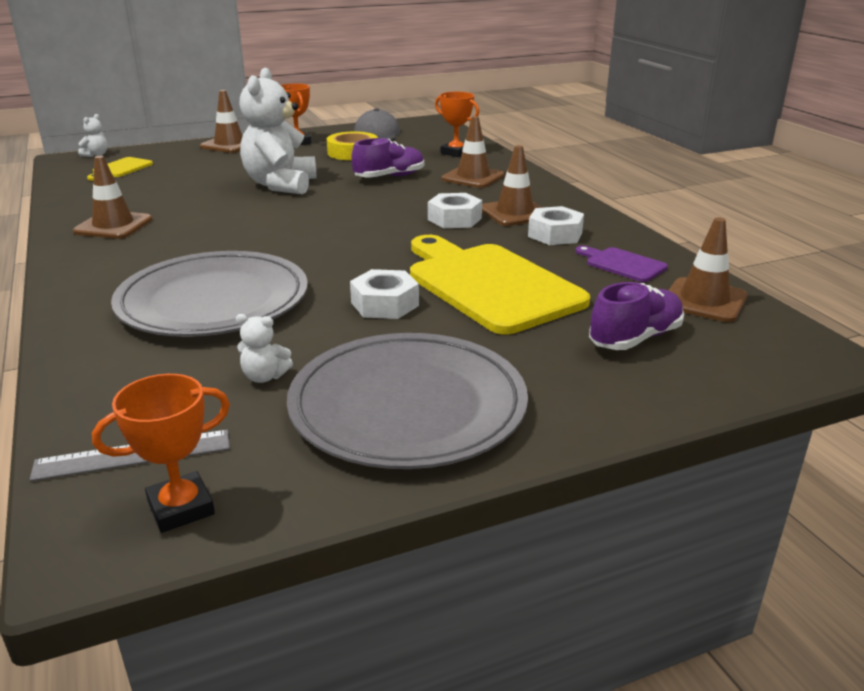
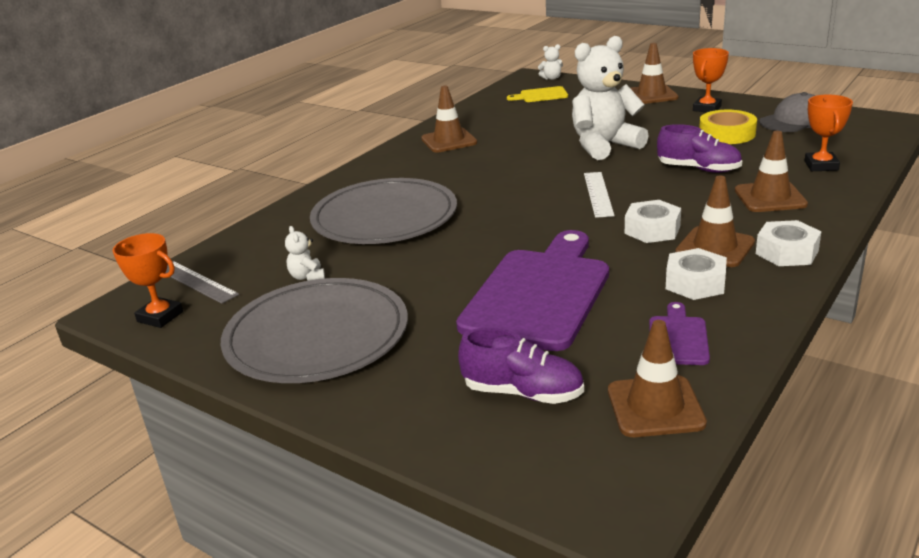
camera: 60 degrees right, 0 degrees up
white nut [350,269,419,319] -> white nut moved to [756,220,822,266]
yellow cutting board [410,235,590,335] -> purple cutting board [456,230,609,351]
none -> white ruler [584,172,615,218]

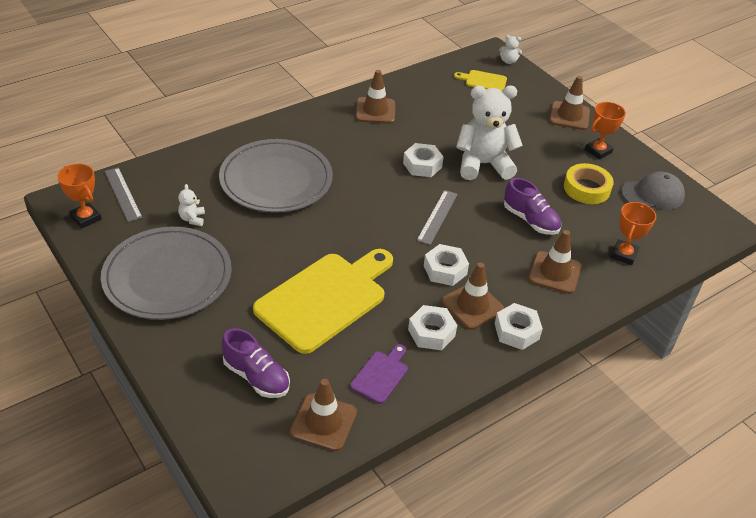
camera: 15 degrees right, 15 degrees up
purple cutting board [456,230,609,351] -> yellow cutting board [253,249,393,354]
white ruler [584,172,615,218] -> grey ruler [416,190,458,245]
none -> white nut [403,143,444,177]

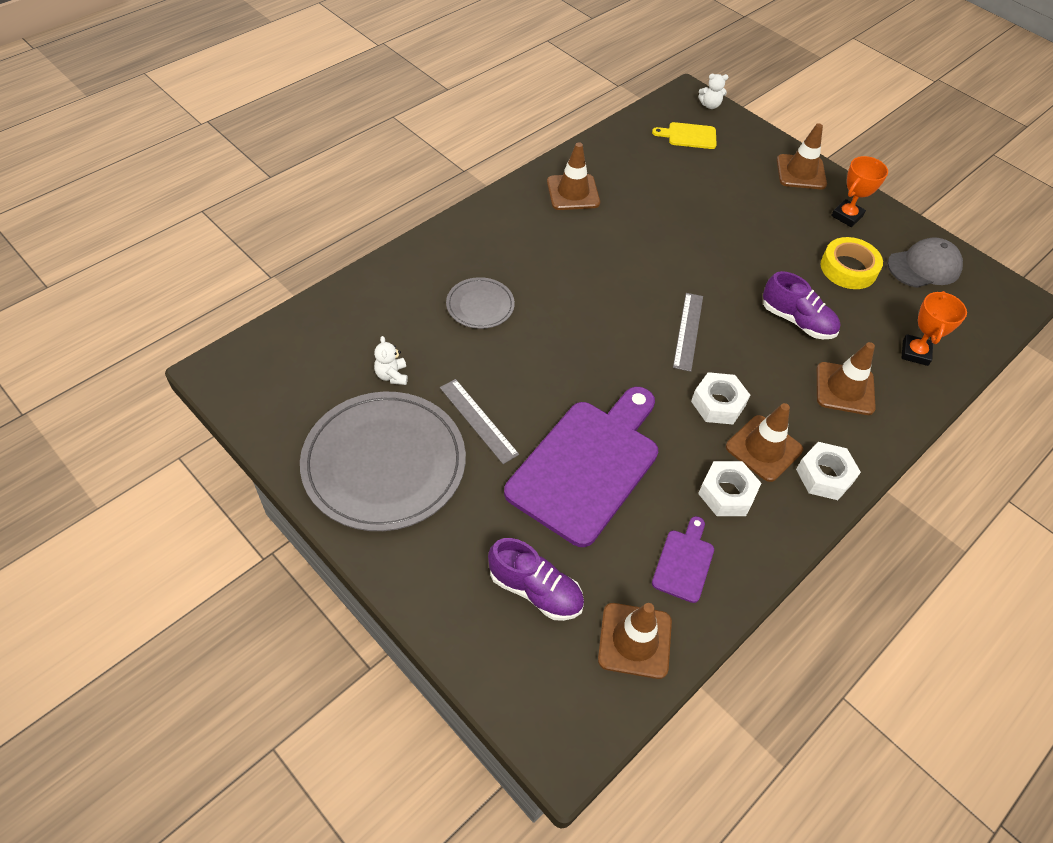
camera: 10 degrees left, 10 degrees up
orange trophy [58,164,102,229] -> none
grey ruler [105,167,142,222] -> grey ruler moved to [440,379,519,464]
grey plate [219,139,333,213] -> grey plate [446,277,515,329], size x0.48
yellow cutting board [253,249,393,354] -> purple cutting board [504,387,658,547]
white nut [403,143,444,177] -> none
white teddy bear [456,86,523,180] -> none

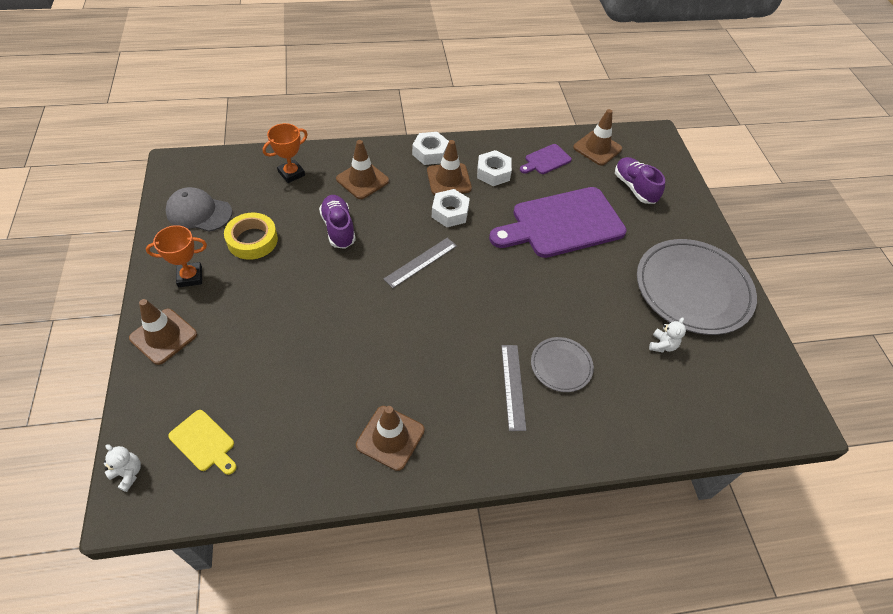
camera: 145 degrees left, 0 degrees up
grey ruler [440,379,519,464] -> grey ruler moved to [501,345,526,431]

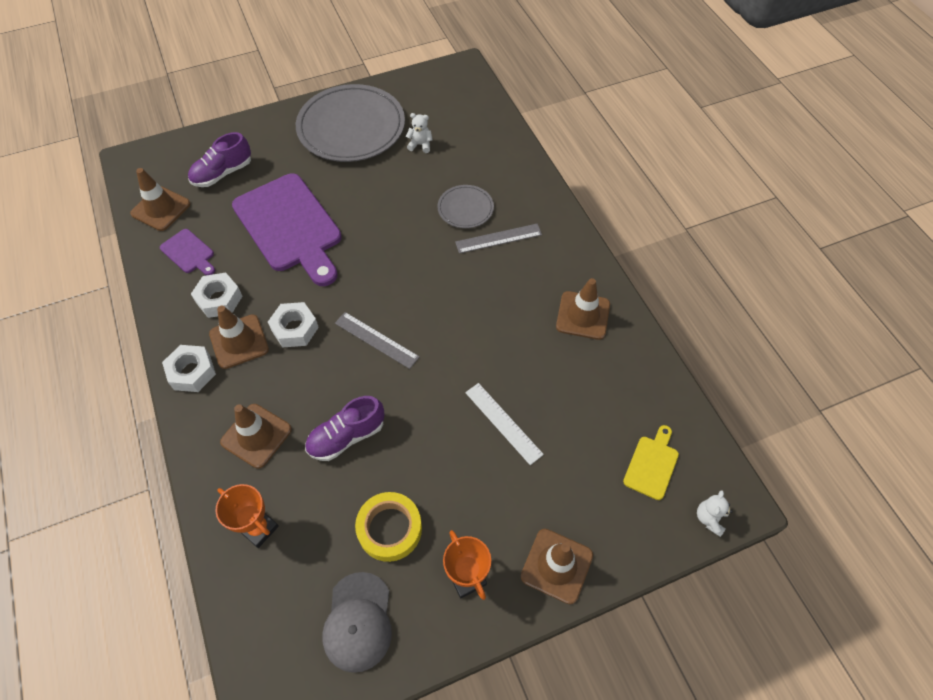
camera: 100 degrees left, 5 degrees up
none -> white ruler [465,383,544,465]

